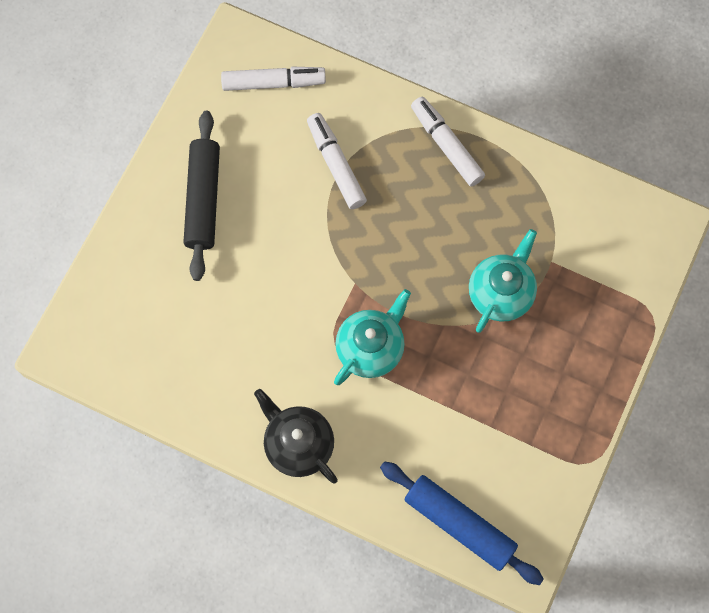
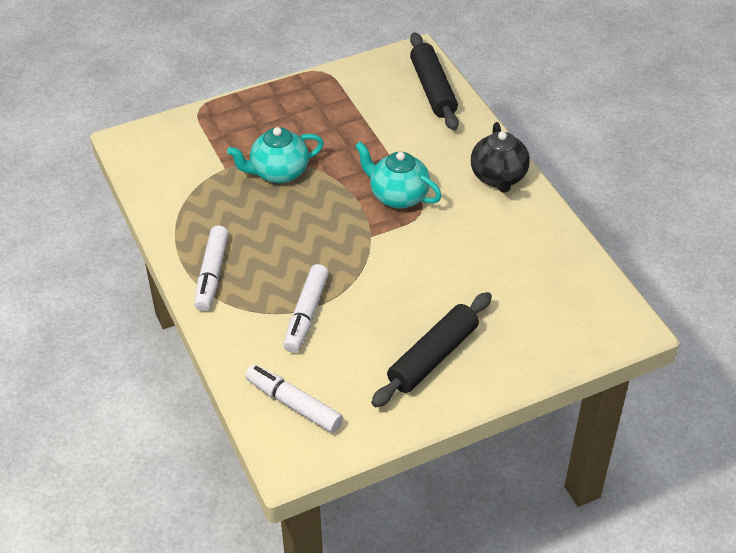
camera: 140 degrees left, 25 degrees down
turquoise teapot [334,289,411,385] -> turquoise teapot turned 45 degrees clockwise [355,142,442,209]
blue rolling pin [380,461,544,585] -> black rolling pin [410,33,459,130]

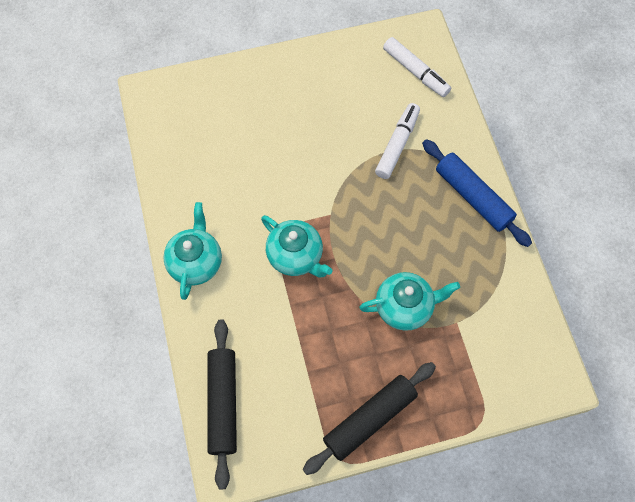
camera: 170 degrees left, 20 degrees up
white marker [194,225,229,311] -> blue rolling pin [422,139,532,247]
black rolling pin [371,292,492,407] -> black rolling pin moved to [303,362,436,475]
black teapot [471,122,530,193] -> turquoise teapot [163,202,222,300]

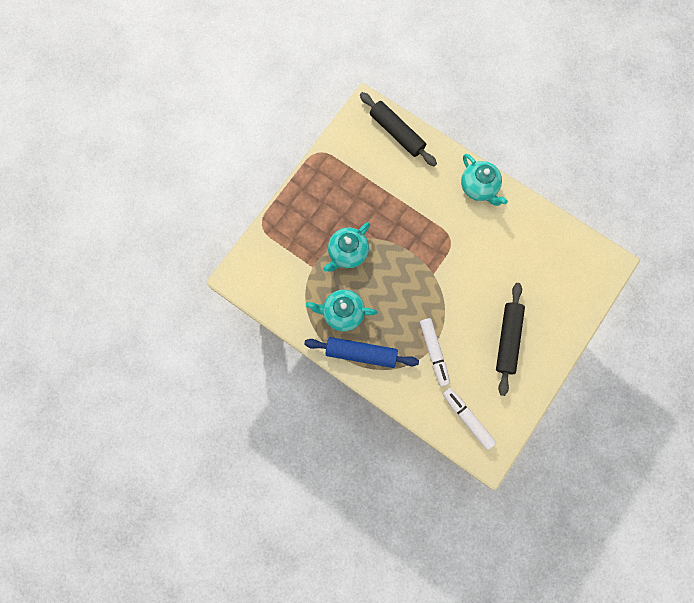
camera: 140 degrees right, 10 degrees up
turquoise teapot [261,215,333,278] -> turquoise teapot moved to [306,290,377,331]
black rolling pin [303,362,436,475] -> black rolling pin moved to [496,283,525,396]
white marker [383,37,451,97] -> white marker turned 45 degrees clockwise [443,388,496,450]

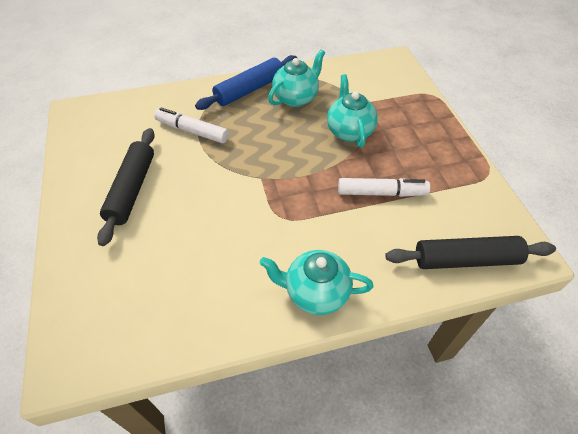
camera: 130 degrees right, 25 degrees down
white marker [443,388,496,450] -> white marker moved to [338,178,430,197]
black rolling pin [496,283,525,396] -> black rolling pin turned 45 degrees clockwise [97,128,155,246]

